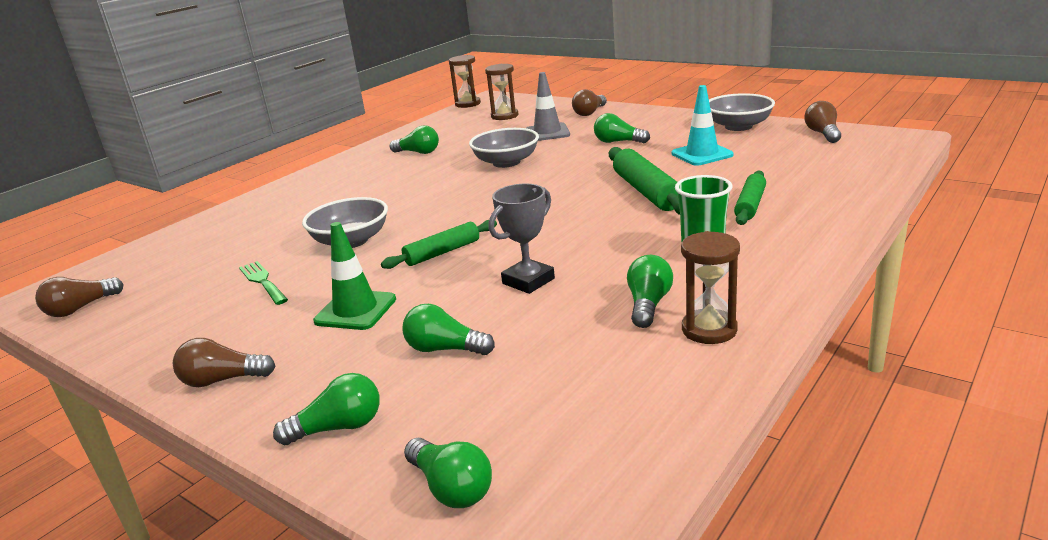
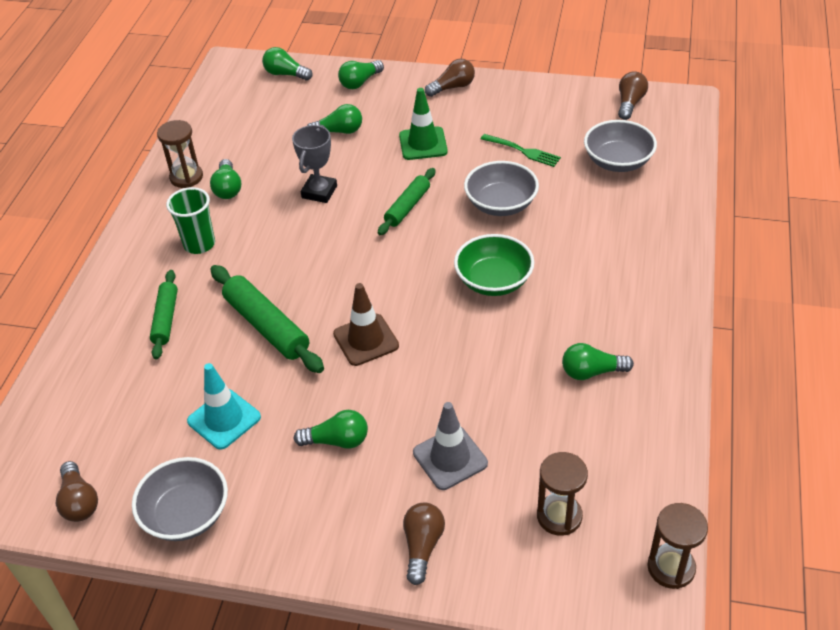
camera: 155 degrees right, 20 degrees up
grey bowl [469,128,539,168] -> grey bowl moved to [584,120,657,172]
none -> brown traffic cone [333,283,399,366]
none -> green bowl [454,234,534,296]

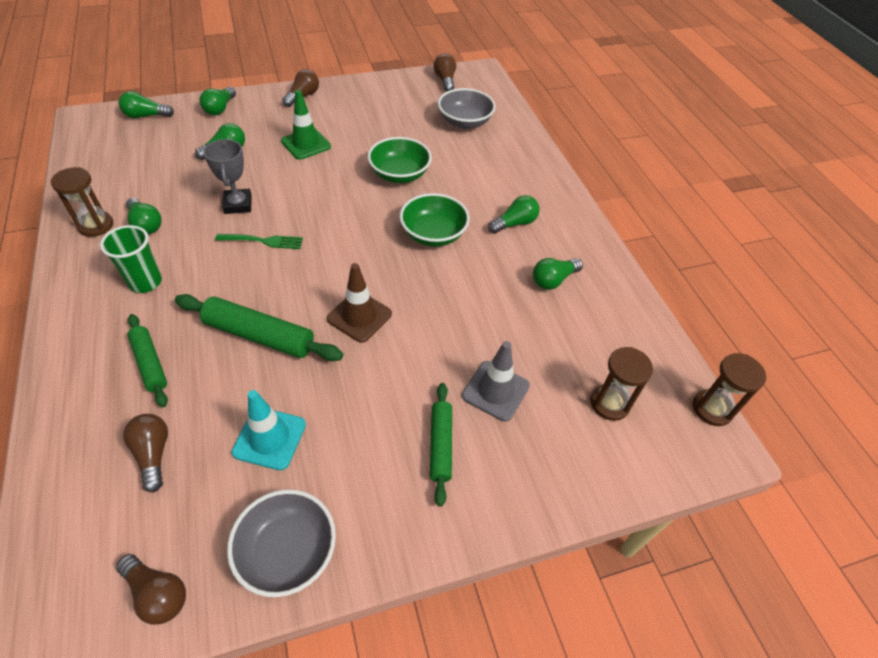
camera: 35 degrees left, 5 degrees up
green light bulb [294,410,368,449] -> green light bulb moved to [488,195,540,234]
green rolling pin [378,168,436,235] -> green rolling pin moved to [430,383,452,507]
brown light bulb [403,503,445,585] -> brown light bulb moved to [123,414,168,492]
grey bowl [464,161,539,216] -> green bowl [367,137,432,183]
green fork [481,134,561,167] -> green fork moved to [215,234,303,249]

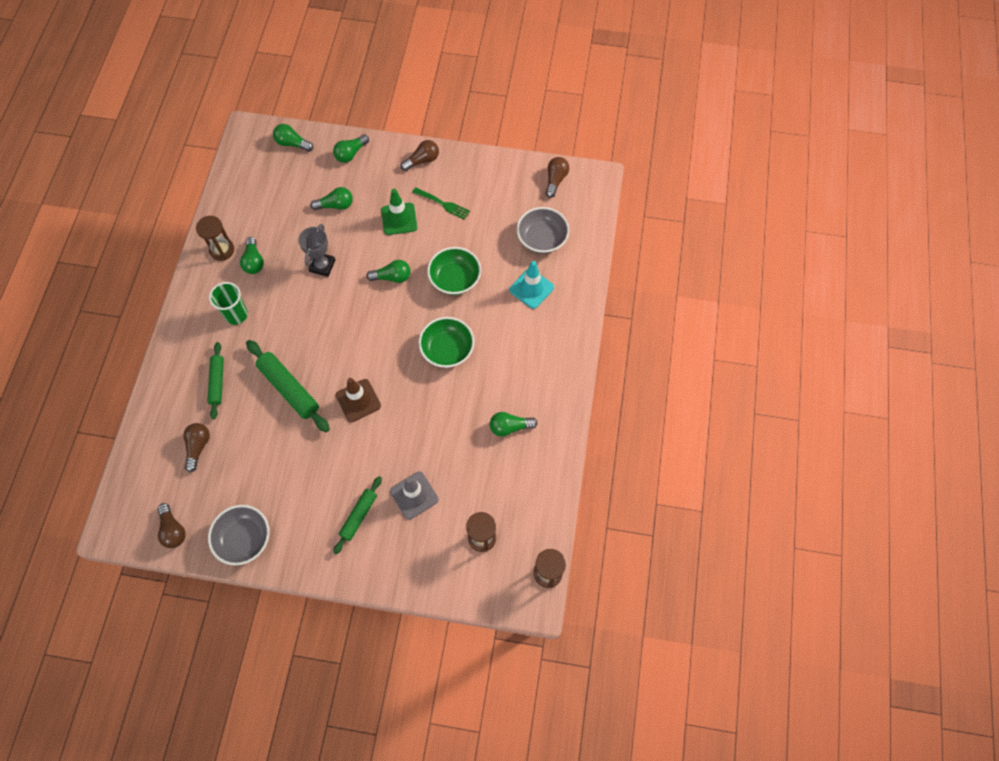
camera: 30 degrees right, 15 degrees up
green fork [215,234,303,249] -> green fork moved to [413,187,470,220]
turquoise traffic cone [232,390,306,470] -> turquoise traffic cone moved to [509,261,554,309]
green light bulb [488,195,540,234] -> green light bulb moved to [366,260,411,283]

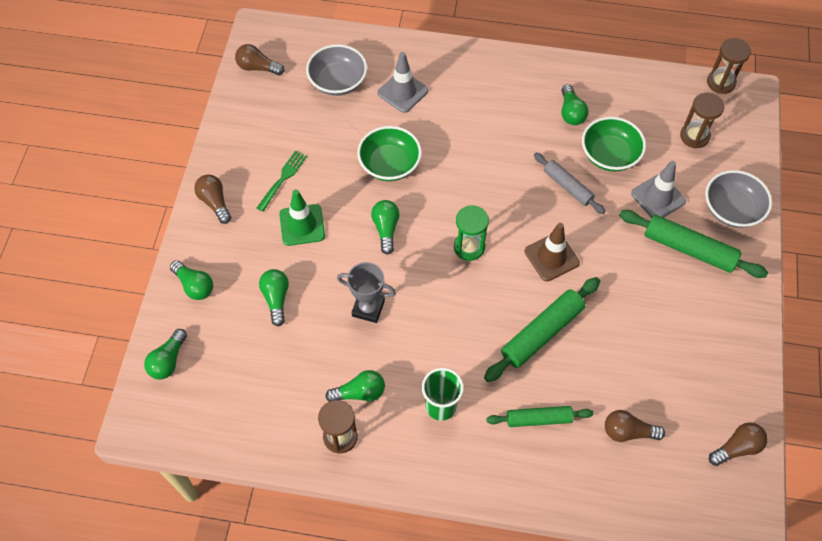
camera: 90 degrees left, 5 degrees down
grey bowl [208,505,270,565] -> grey bowl moved to [705,170,772,228]
green rolling pin [333,476,382,555] -> green rolling pin [619,210,768,278], size x1.57
green bowl [419,317,475,368] -> green bowl moved to [582,117,646,172]
turquoise traffic cone [509,261,554,309] -> grey traffic cone [378,52,428,113]
none -> green hourglass [454,205,489,261]
none -> grey rolling pin [534,153,606,214]

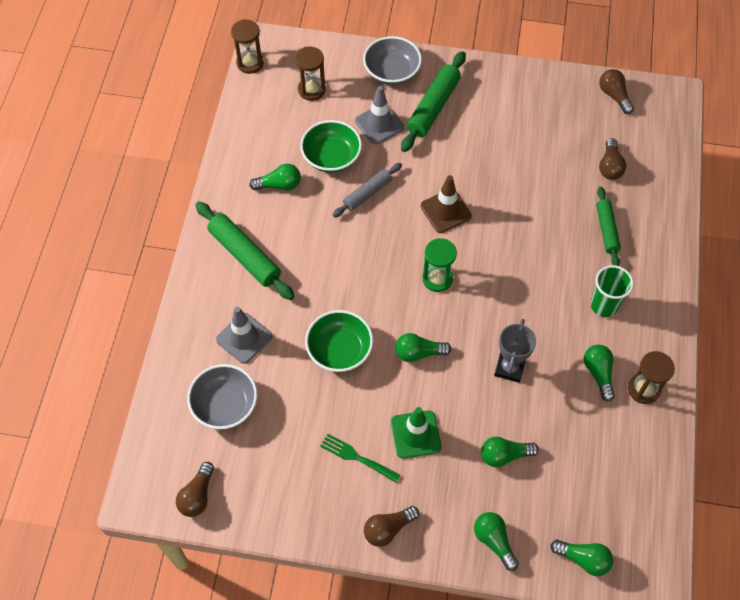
camera: 90 degrees left, 0 degrees up
green light bulb [170,260,213,300] -> green light bulb turned 75 degrees counterclockwise [474,512,519,571]
green rolling pin [484,277,600,382] -> green rolling pin moved to [195,201,295,300]

